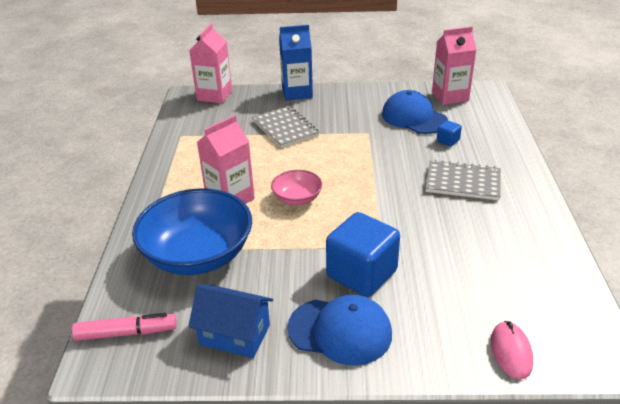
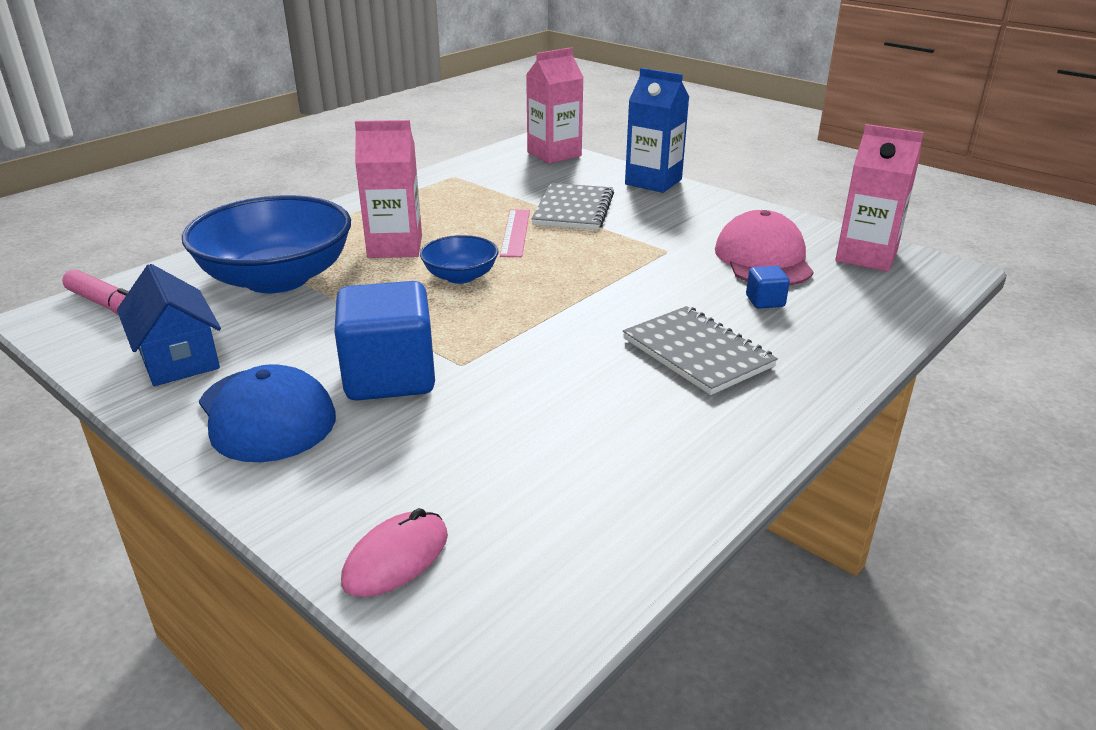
camera: 40 degrees right, 5 degrees down
pink bowl [271,170,322,205] -> blue bowl [420,235,498,284]
blue cap [382,90,448,134] -> pink cap [715,210,814,286]
none -> pink ruler [500,209,530,257]

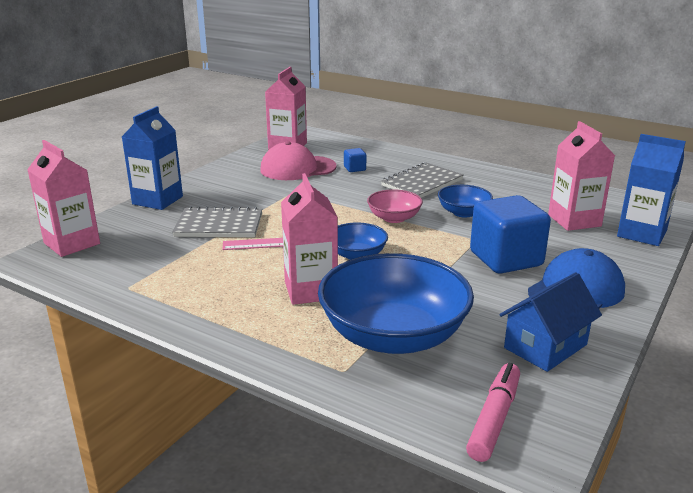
camera: 100 degrees left, 5 degrees down
pink mouse [341,508,448,597] -> blue carton [617,134,686,246]
none -> pink bowl [367,189,423,223]
none -> blue bowl [438,185,493,218]
none -> pink carton [548,121,615,231]

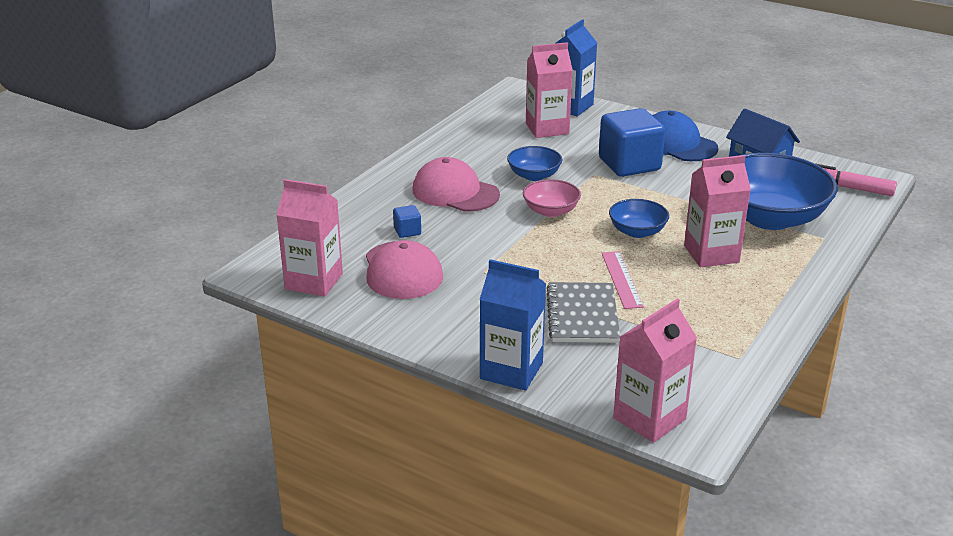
camera: 90 degrees left, 5 degrees up
grey notebook [381,162,463,198] -> pink cap [412,157,500,212]

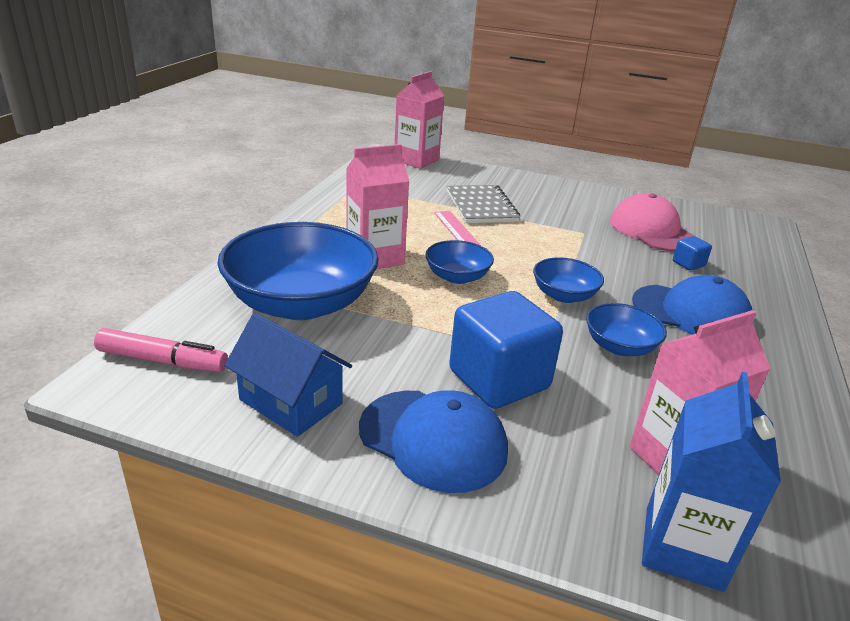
camera: 165 degrees right, 0 degrees up
pink carton [276,179,343,297] -> none
pink cap [412,157,500,212] -> blue cap [632,275,752,335]
blue carton [479,259,546,391] -> none
pink bowl [523,179,581,217] -> blue bowl [533,257,604,303]

